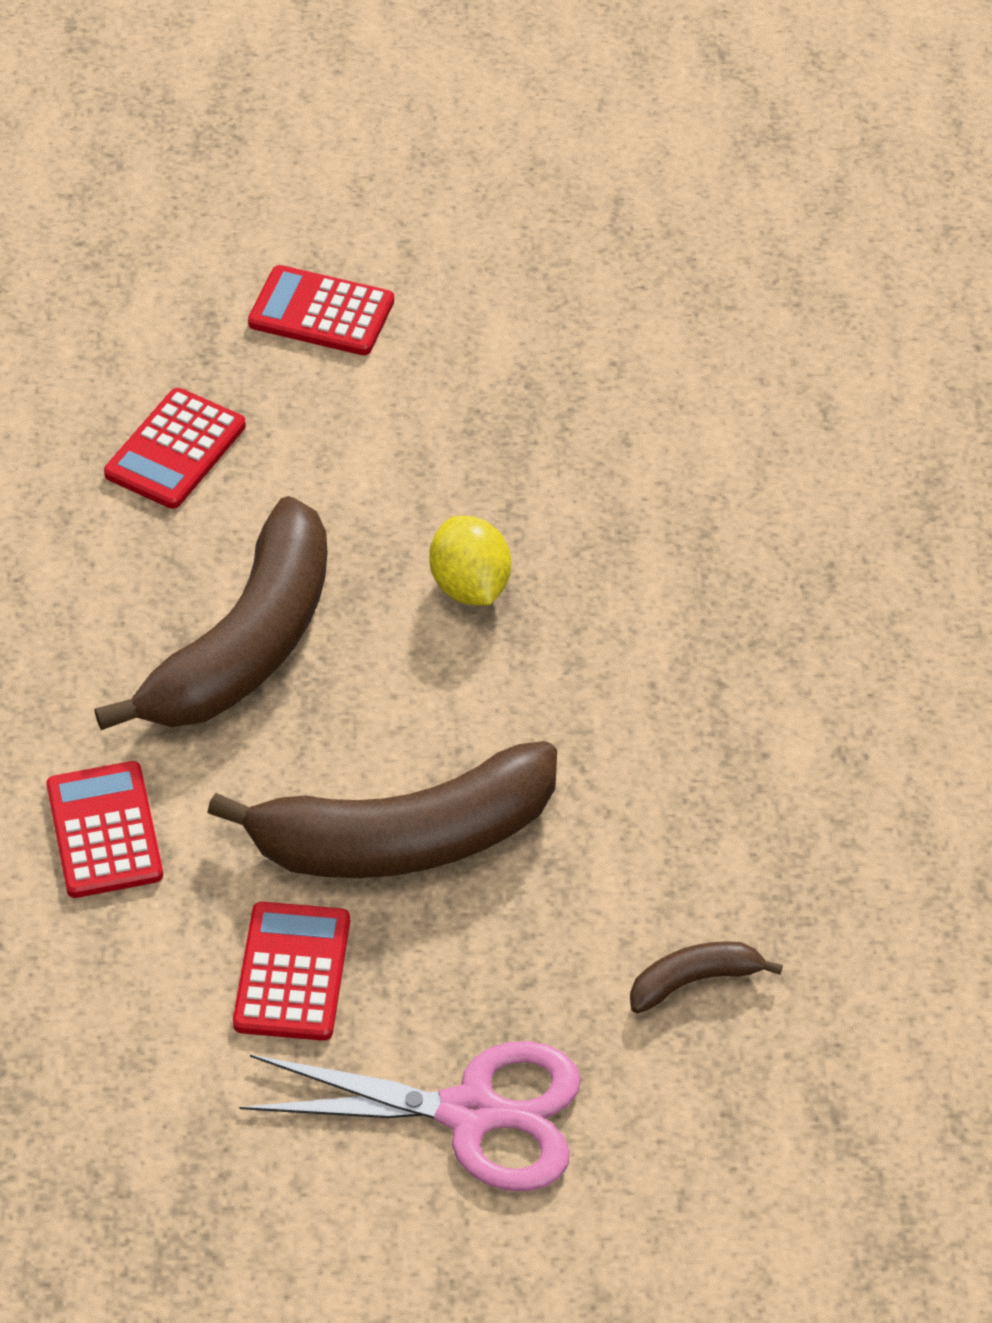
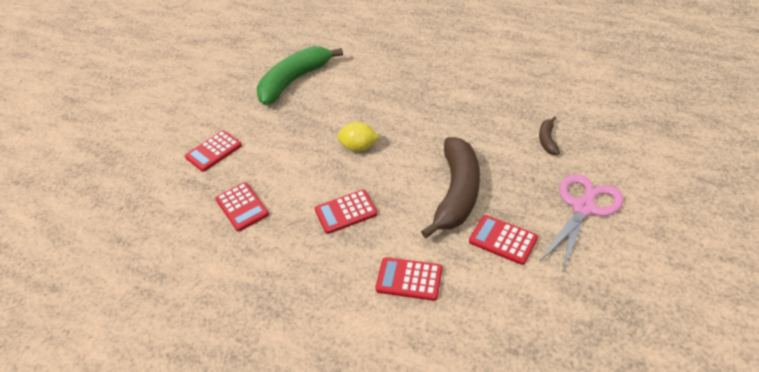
camera: 60 degrees left, 5 degrees down
brown banana [94,496,328,730] -> red calculator [315,189,378,234]
none -> green banana [257,46,343,105]

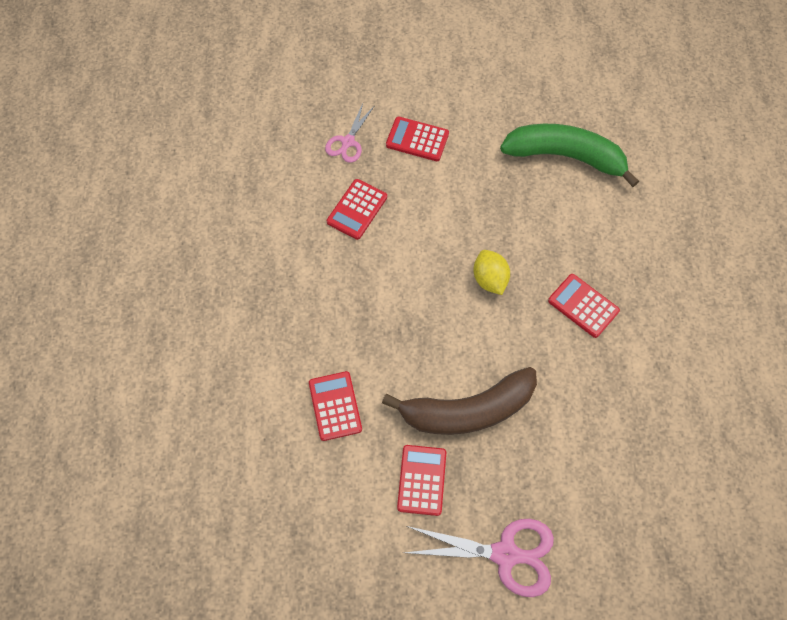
camera: 60 degrees right, 20 degrees up
red calculator [315,189,378,234] -> red calculator moved to [548,274,620,338]
brown banana [539,116,560,155] -> none
none -> pink scissors [325,103,375,163]

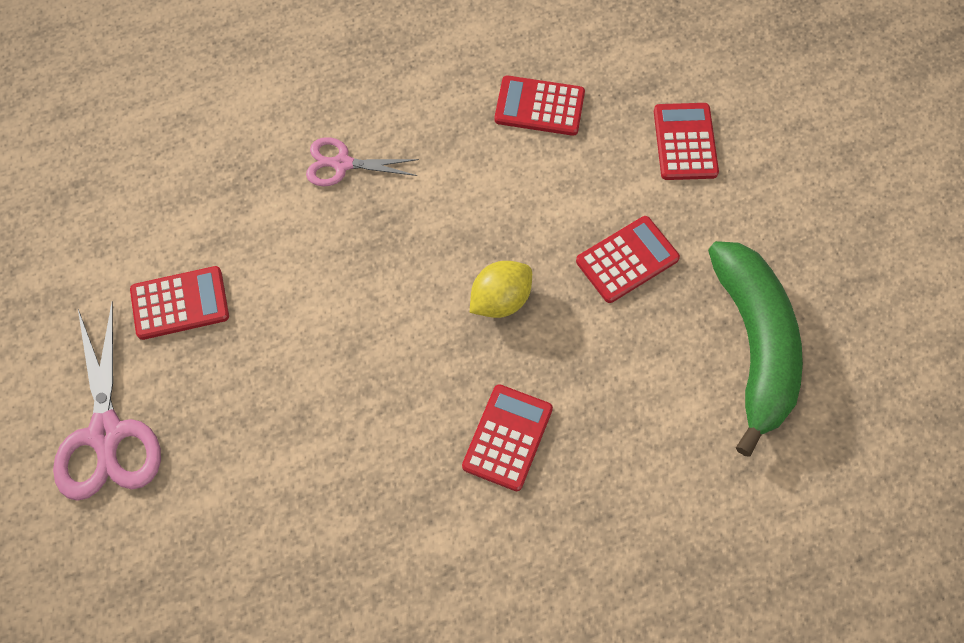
camera: 70 degrees right, 0 degrees up
red calculator [309,371,362,441] -> red calculator moved to [576,216,680,303]
pink scissors [325,103,375,163] -> pink scissors moved to [306,137,419,186]
brown banana [382,367,537,435] -> none

